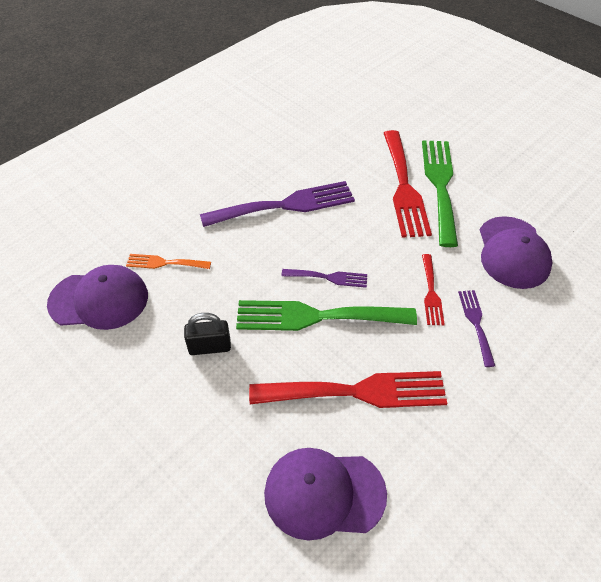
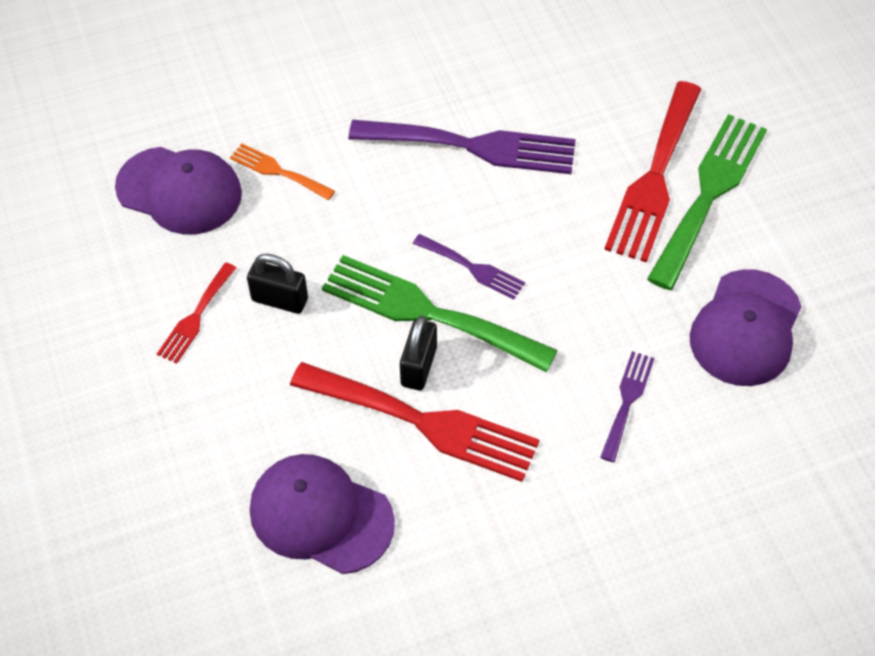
camera: 25 degrees right, 5 degrees up
red fork [422,254,445,325] -> red fork moved to [157,262,236,364]
none -> black padlock [400,316,437,390]

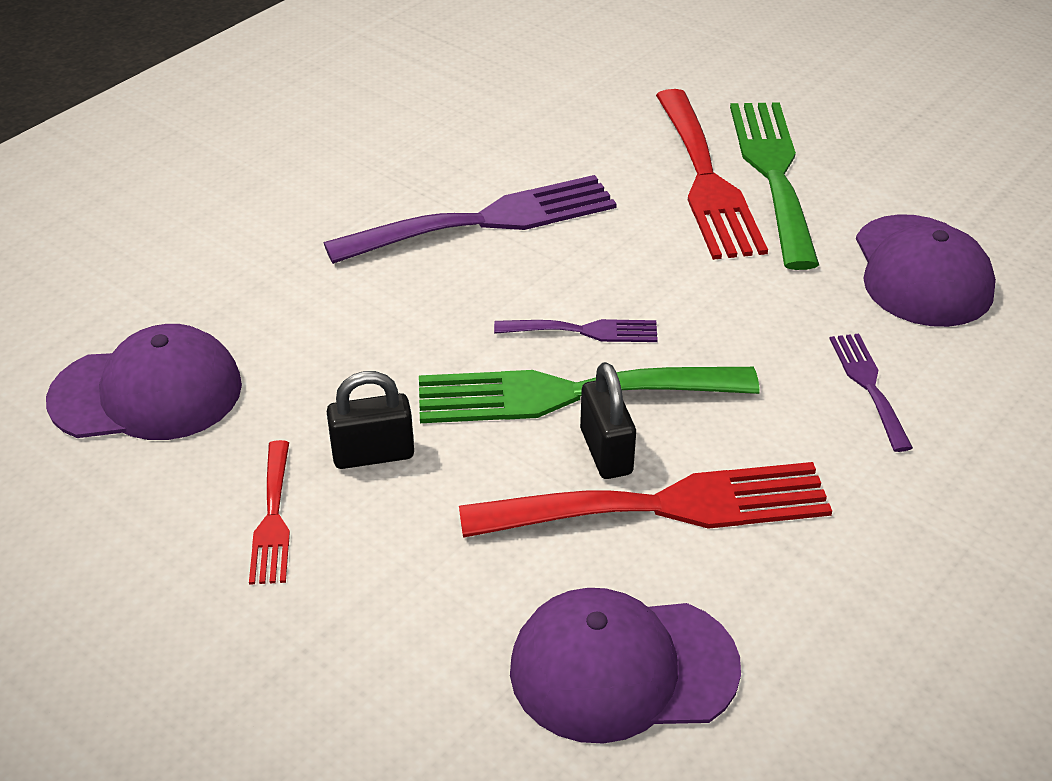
camera: 30 degrees left, 15 degrees down
orange fork [230,144,335,200] -> none

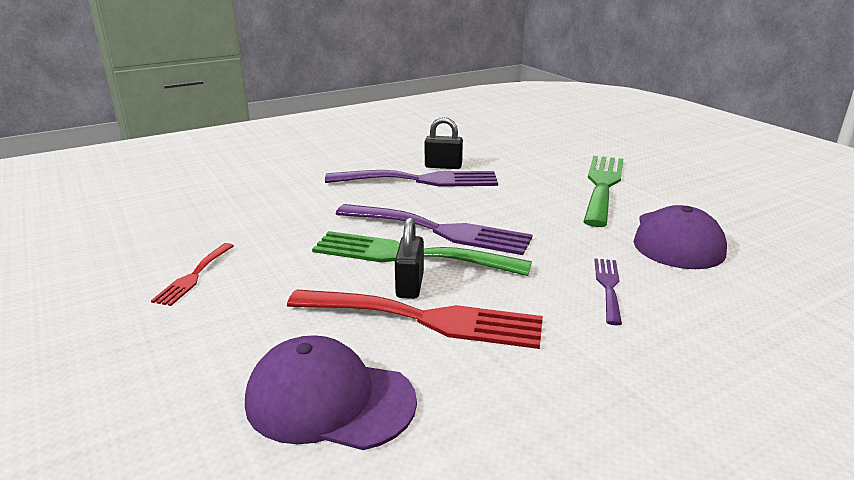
camera: 20 degrees right, 15 degrees down
purple cap [46,324,242,440] -> none
black padlock [326,371,414,469] -> black padlock moved to [425,117,463,169]
purple fork [494,319,658,342] -> purple fork [336,204,533,255], size x1.98
red fork [656,89,768,260] -> none

